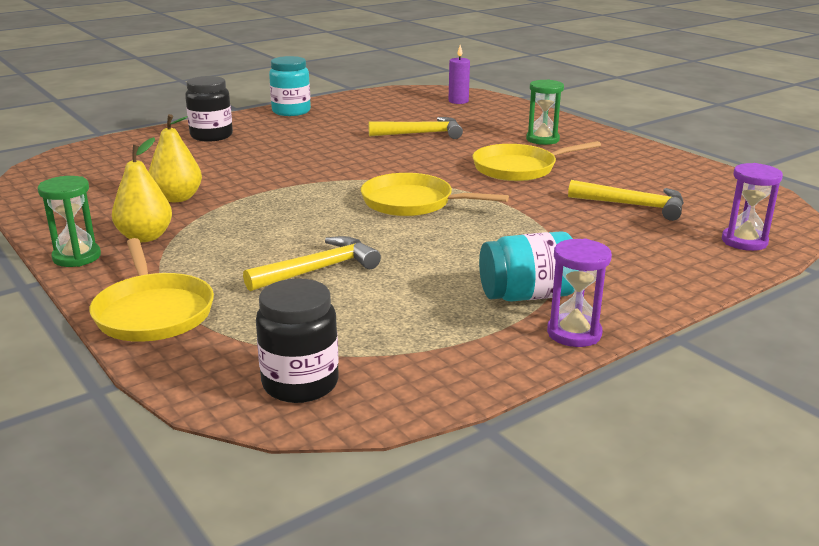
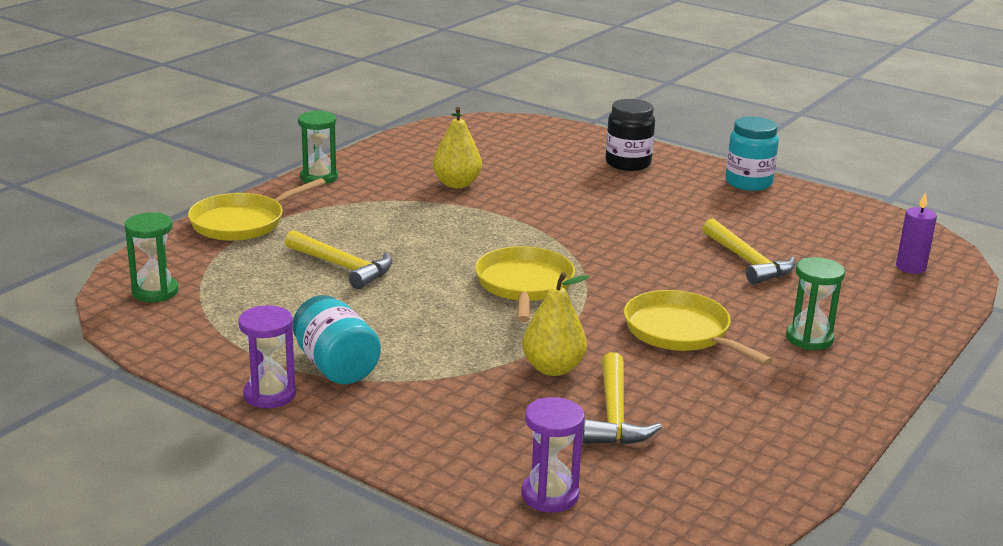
camera: 70 degrees right, 0 degrees up
yellow pear [112,137,172,242] -> yellow pear moved to [522,272,590,376]
black jar [256,278,339,403] -> green hourglass [124,213,179,302]

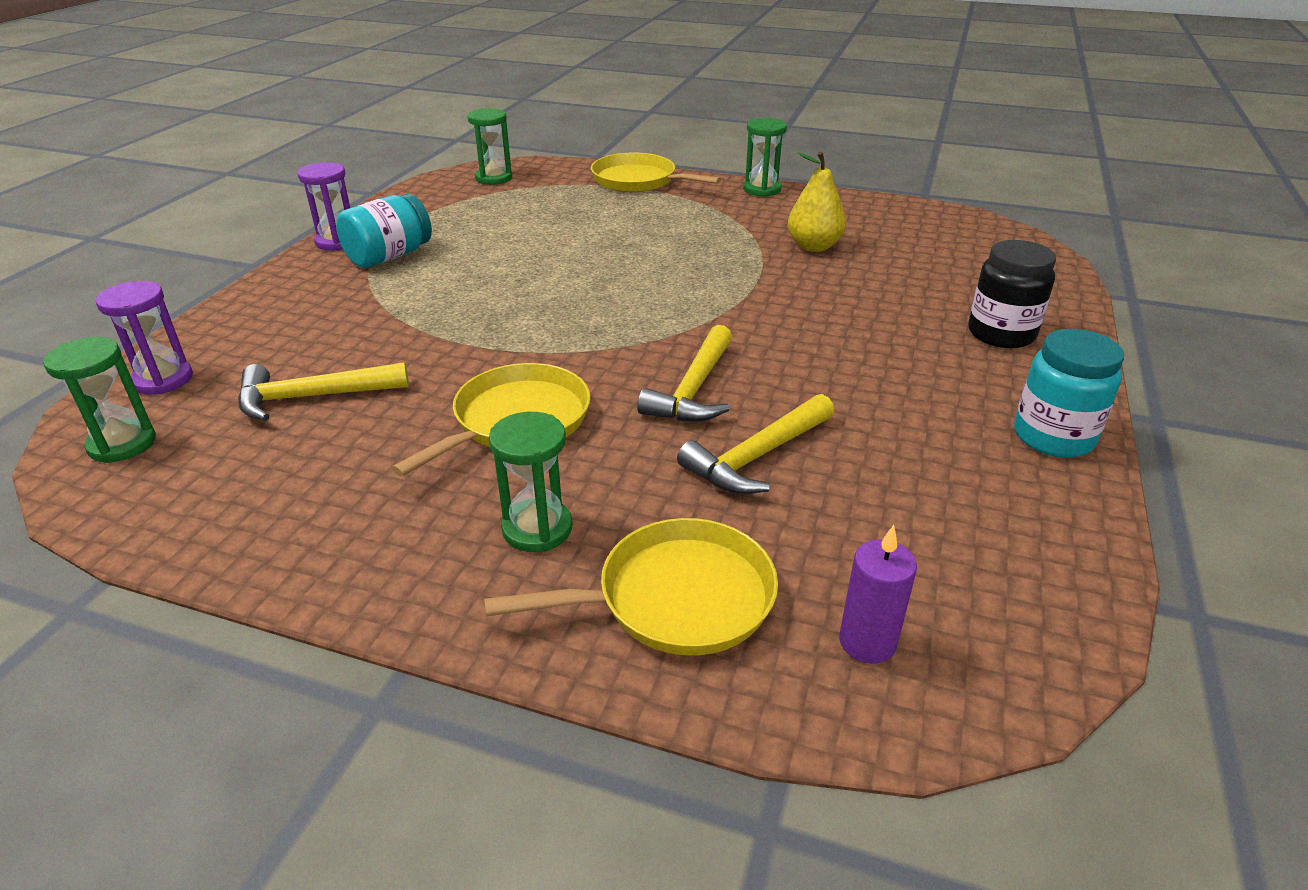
camera: 75 degrees right, 10 degrees up
yellow hammer [285,230,392,289] -> yellow hammer moved to [637,325,732,422]
yellow pan [475,246,575,322] -> yellow pan moved to [484,518,778,655]
yellow pear [522,272,590,376] -> none
none -> green hourglass [43,337,156,463]

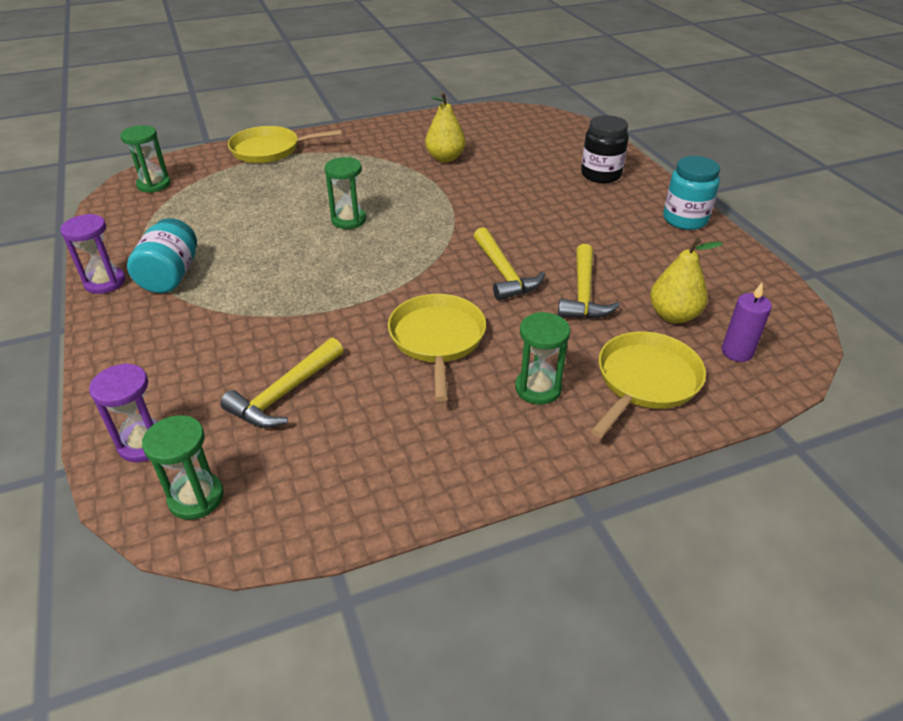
camera: 40 degrees left, 5 degrees up
green hourglass [743,118,787,197] -> green hourglass moved to [325,157,366,229]
none -> yellow pear [650,238,723,323]

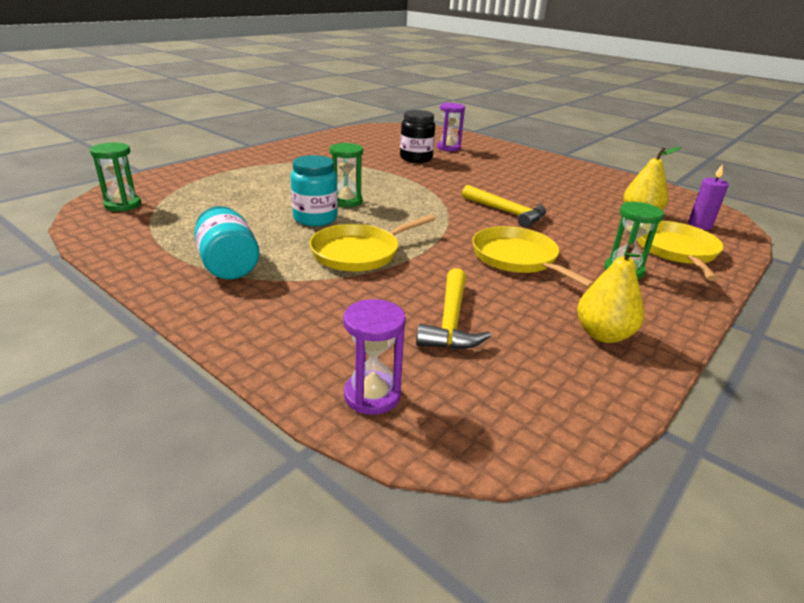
camera: 30 degrees left, 10 degrees down
purple hourglass [60,214,126,294] -> purple hourglass moved to [437,103,465,151]
green hourglass [142,415,224,520] -> none
yellow pan [228,126,342,163] -> yellow pan moved to [309,215,436,272]
yellow pear [425,93,466,162] -> yellow pear moved to [577,243,644,343]
yellow hammer [558,244,620,319] -> none
black jar [581,115,629,183] -> black jar moved to [400,110,435,163]
turquoise jar [663,156,720,230] -> turquoise jar moved to [291,155,338,226]

